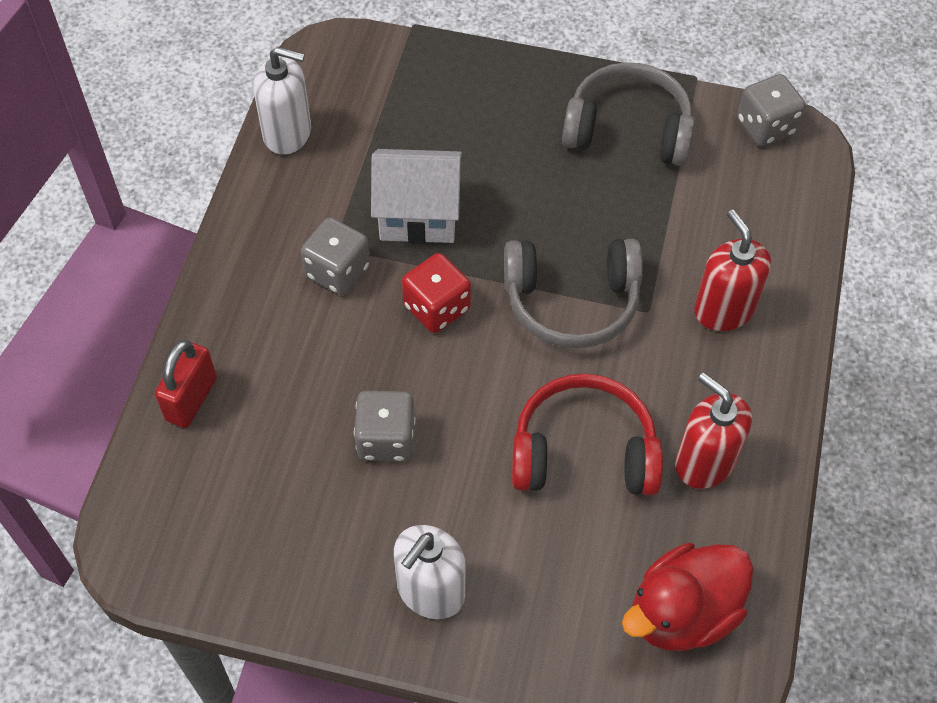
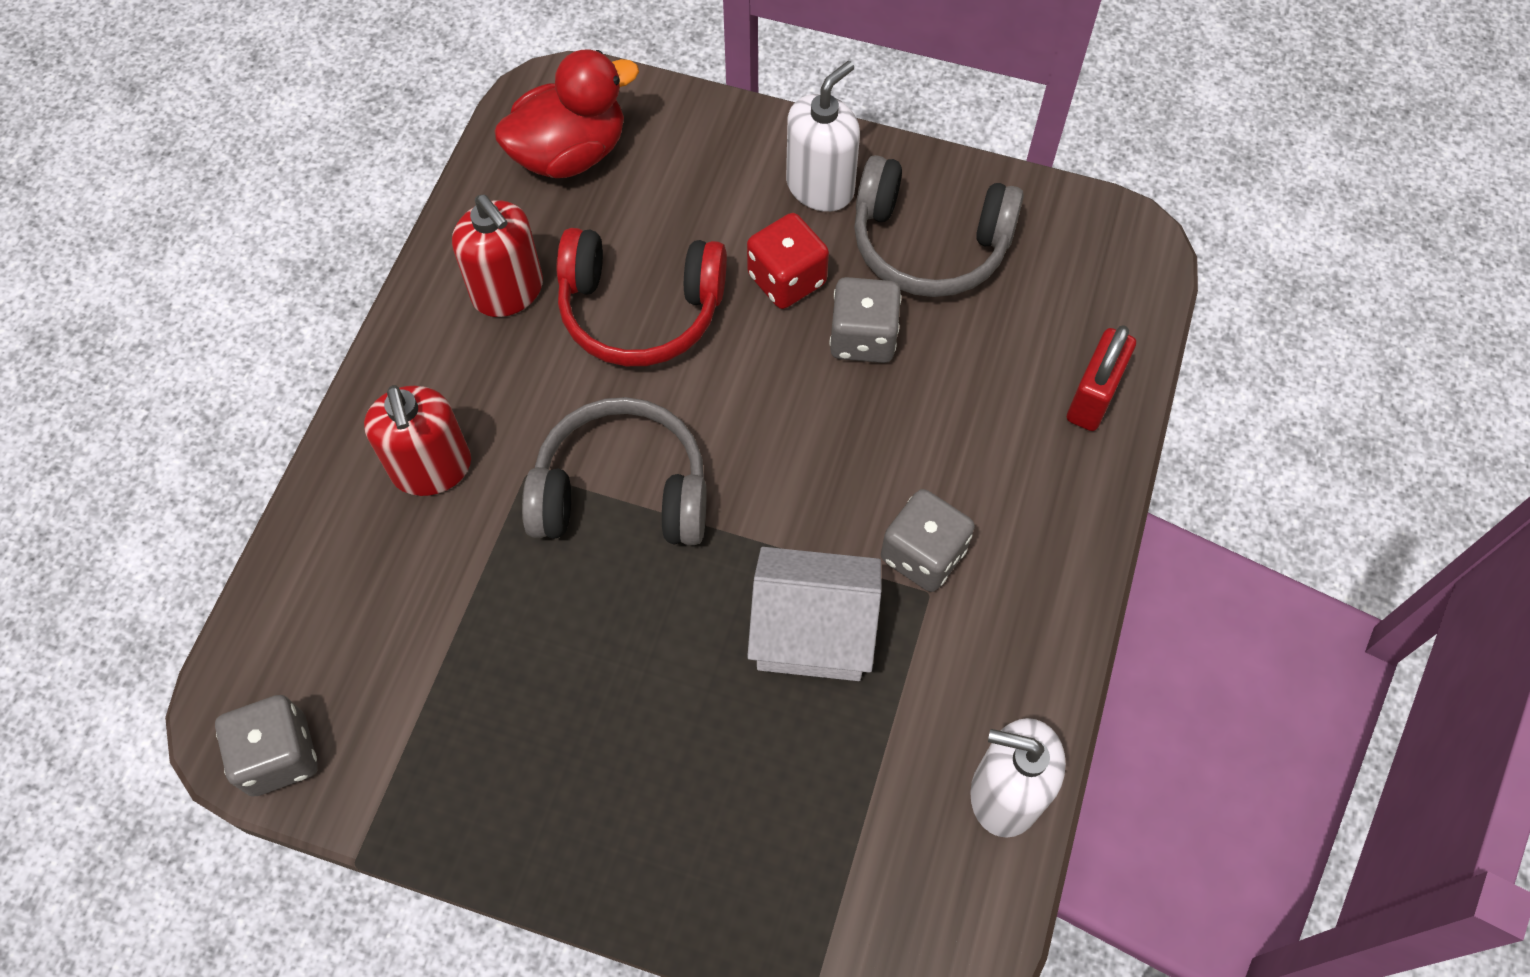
camera: 175 degrees left, 5 degrees up
red dice [402,253,471,333] -> red dice moved to [747,213,829,309]
grey headphones [562,62,695,166] -> grey headphones moved to [854,155,1024,297]

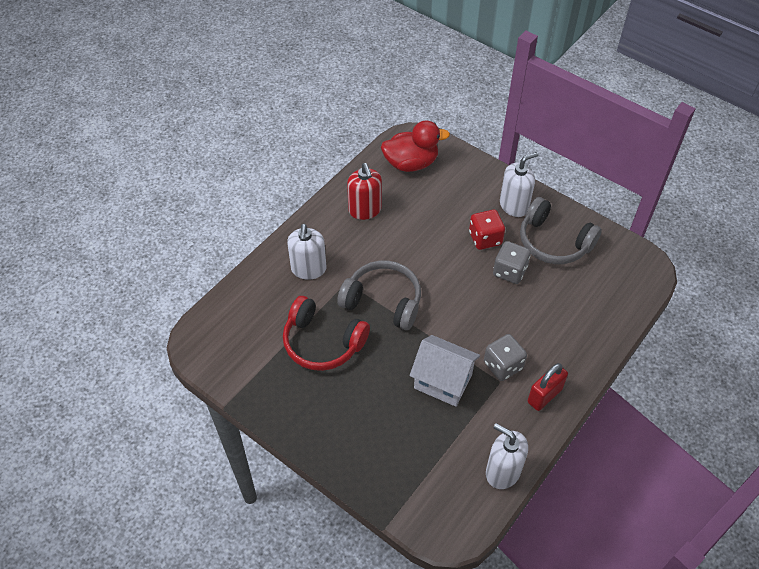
camera: 20 degrees right, 10 degrees down
grey dice [215,695,318,797] -> none
red soap dispenser [364,385,471,496] -> white soap dispenser [287,224,327,280]
red headphones [557,228,727,366] -> red headphones moved to [283,296,370,371]
red padlock [1067,325,1136,431] -> red padlock moved to [528,363,568,411]

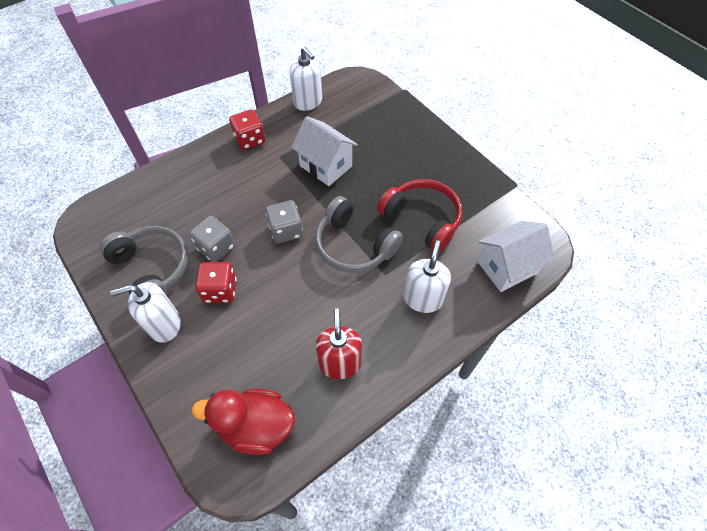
camera: 165 degrees left, 5 degrees up
grey dice [484,334,527,381] -> grey dice moved to [266,200,303,243]
red padlock [528,363,568,411] -> red dice [229,109,265,150]
none -> white house [478,221,555,292]

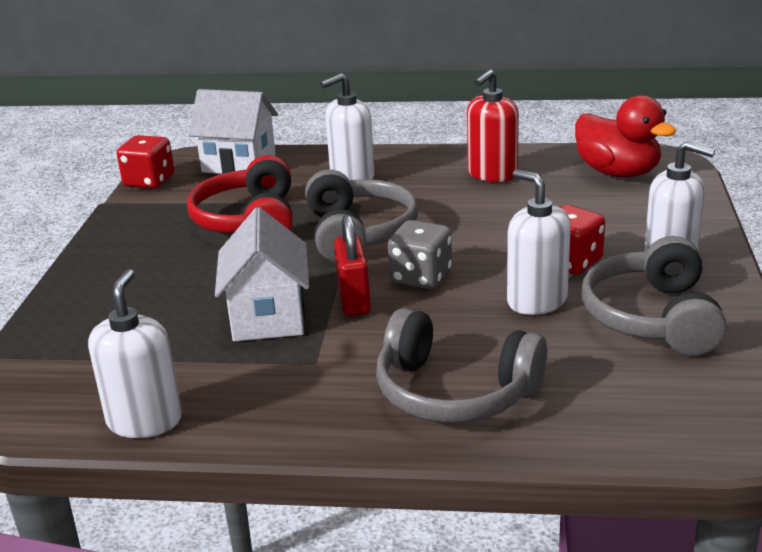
camera: 135 degrees left, 30 degrees down
grey dice [189,216,235,262] -> white soap dispenser [507,170,571,315]
red dice [229,109,265,150] -> red dice moved to [117,135,174,189]
none -> red padlock [334,214,371,316]
none -> grey headphones [376,308,547,423]

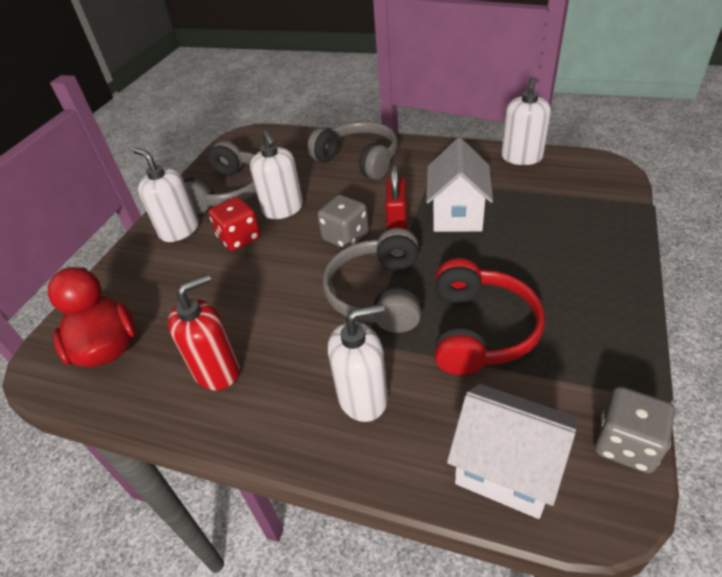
camera: 165 degrees left, 15 degrees up
red dice [117,135,174,189] -> grey dice [595,386,675,473]

